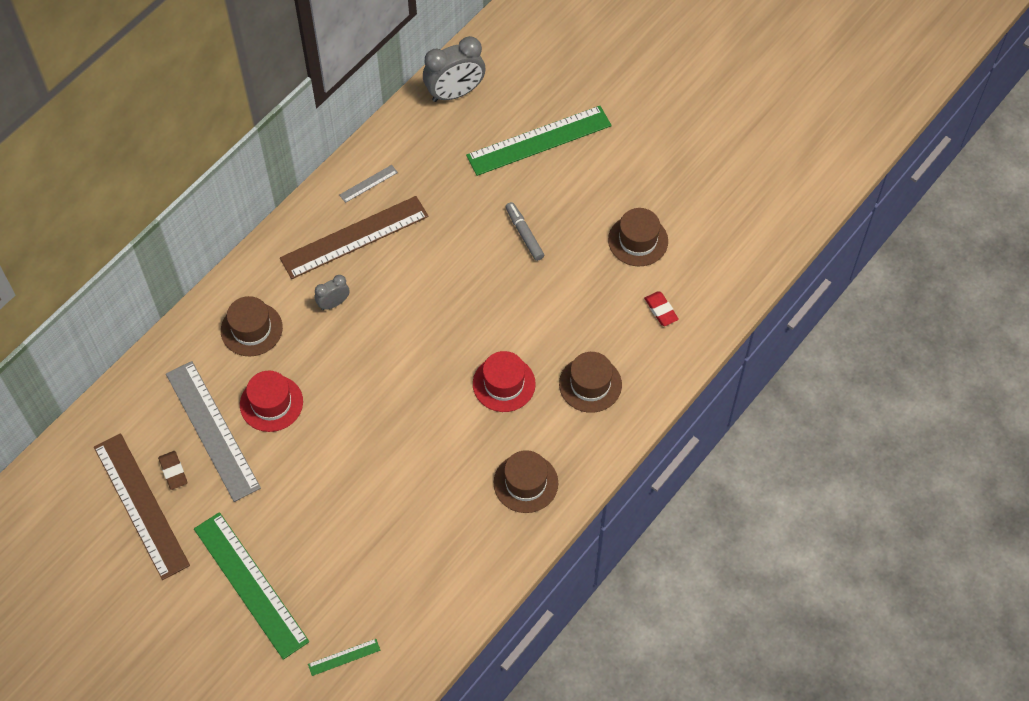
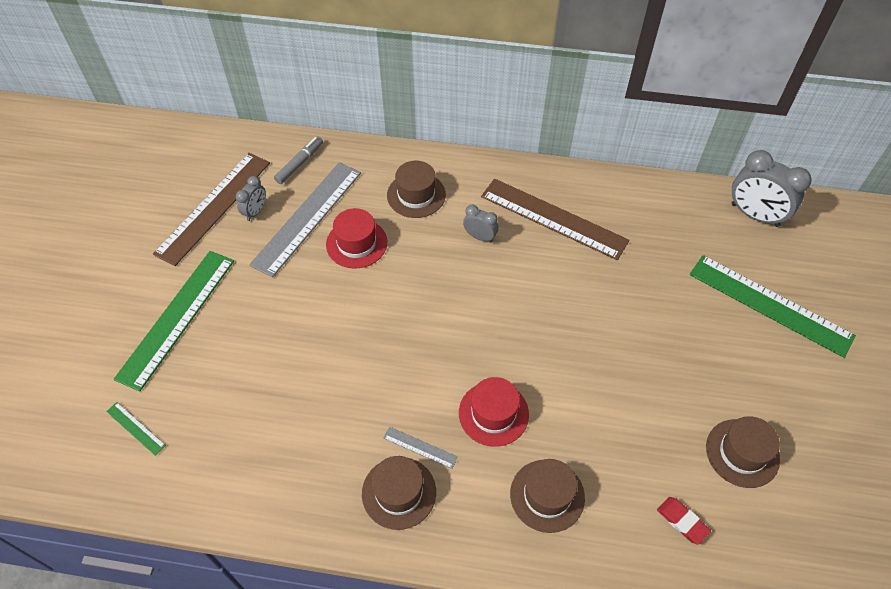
camera: 60 degrees right, 5 degrees down
brown eraser [158,451,188,490] -> grey clock [236,176,266,221]
grey ruler [340,165,398,203] -> grey ruler moved to [383,427,458,469]
grey marker [505,202,544,261] -> grey marker moved to [274,136,323,184]
red eraser [644,291,679,326] -> red eraser turned 75 degrees counterclockwise [657,497,711,545]

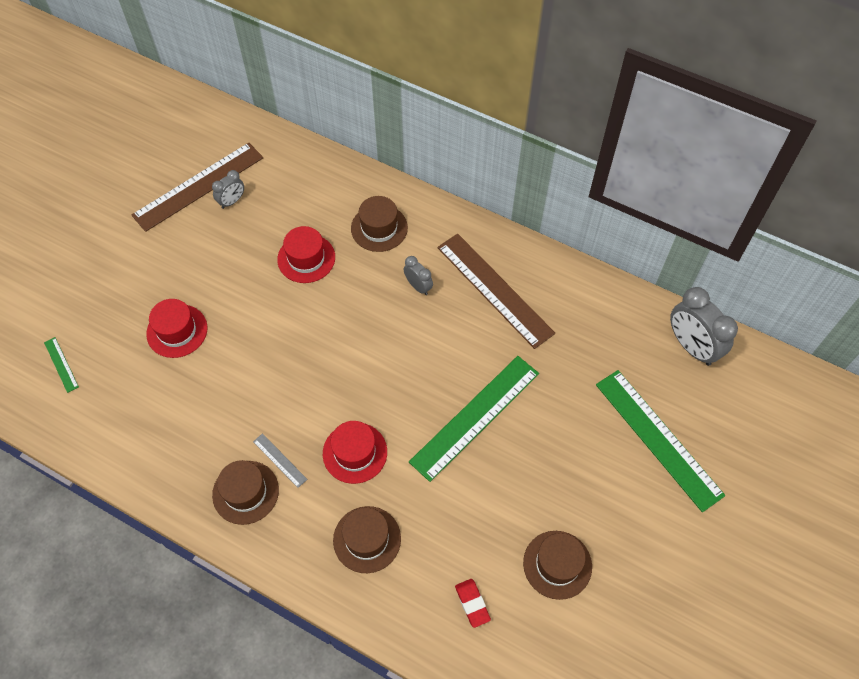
camera: 20 degrees right, 5 degrees up
green ruler [114,251,234,392] -> green ruler moved to [409,356,539,482]
grey ruler [249,162,361,277] -> none
grey marker [274,136,323,184] -> none
none -> red hat [146,299,207,358]

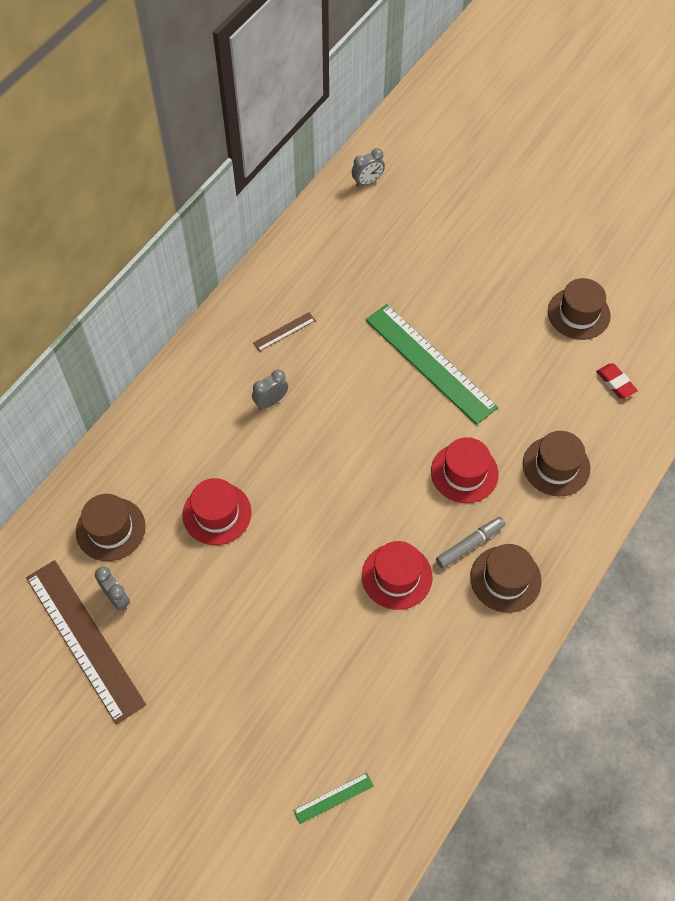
camera: 85 degrees left, 0 degrees up
red hat [146,299,207,358] -> red hat moved to [362,541,433,610]
grey ruler [253,434,307,488] -> grey marker [436,517,506,569]
brown hat [351,196,408,252] -> brown hat moved to [76,494,146,561]
brown ruler [437,234,555,349] -> brown ruler [253,312,316,351], size x0.42
red eraser [455,579,491,628] -> red eraser turned 75 degrees clockwise [596,363,638,399]
green ruler [596,370,725,512] -> none
grey clock [670,287,738,366] -> grey clock [352,148,385,187], size x0.53

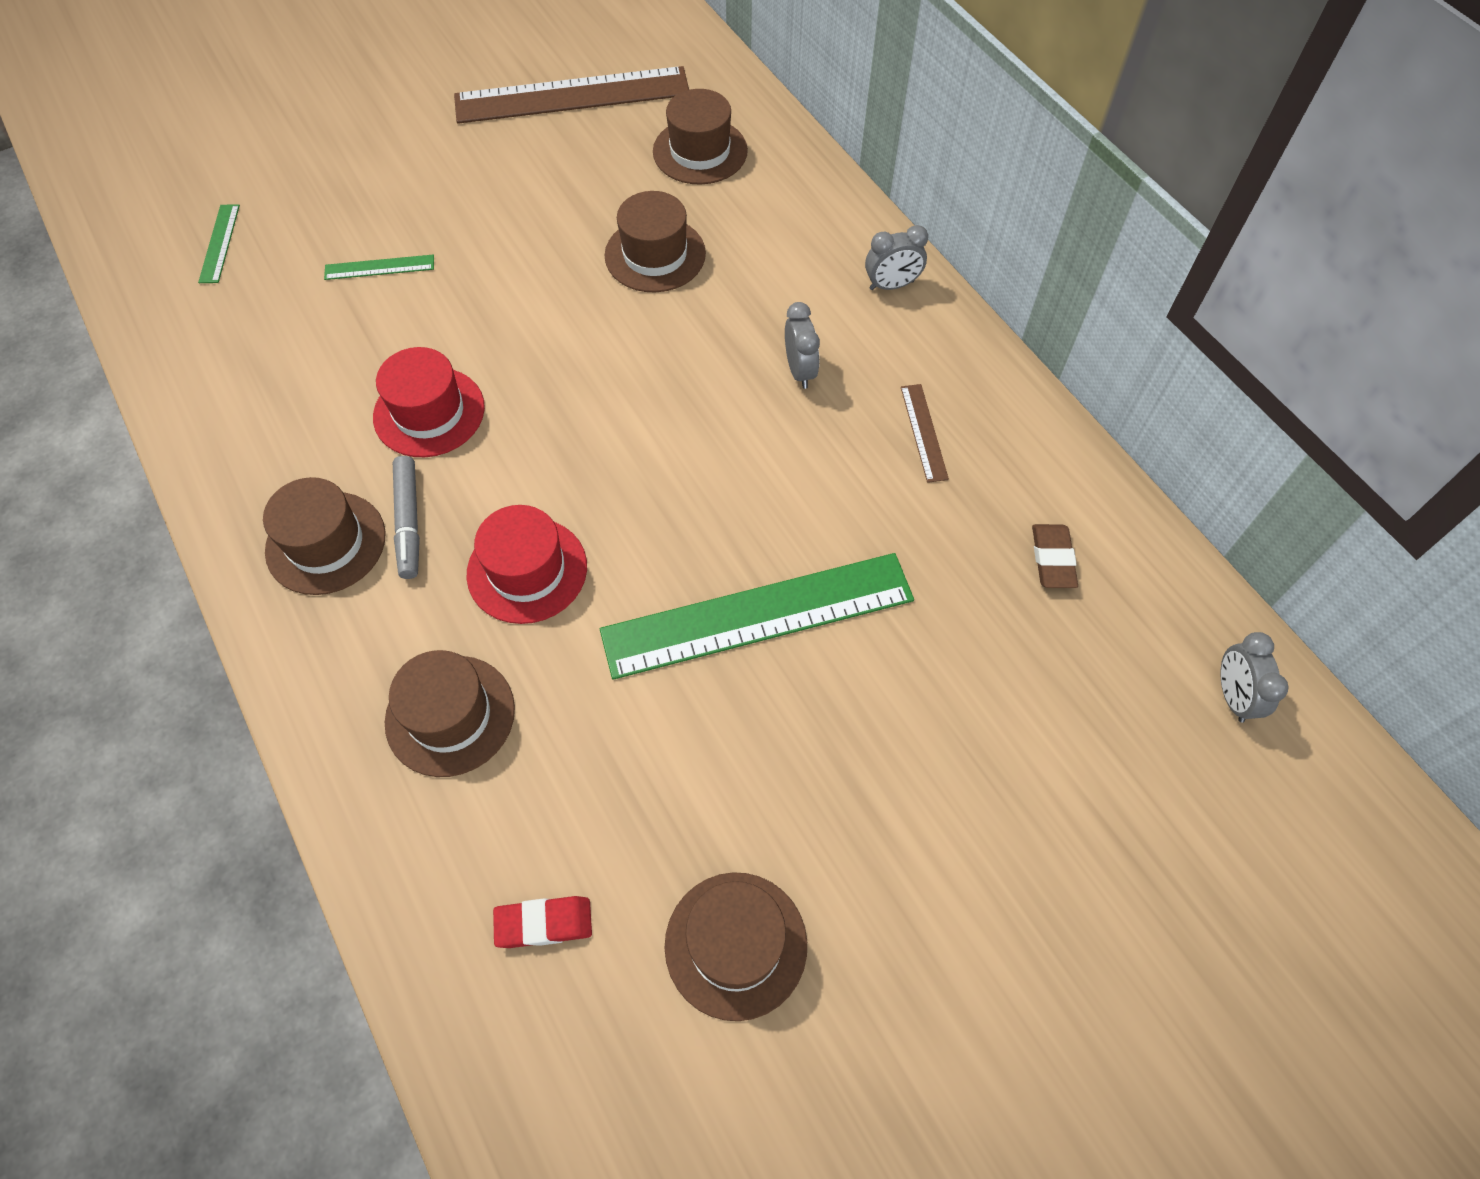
camera: 115 degrees right, 0 degrees up
grey clock [95,567,130,610] -> grey clock moved to [865,225,928,290]
red hat [182,478,252,545] -> brown hat [604,191,706,292]
none -> green ruler [324,255,434,280]
none -> brown eraser [1032,524,1078,588]

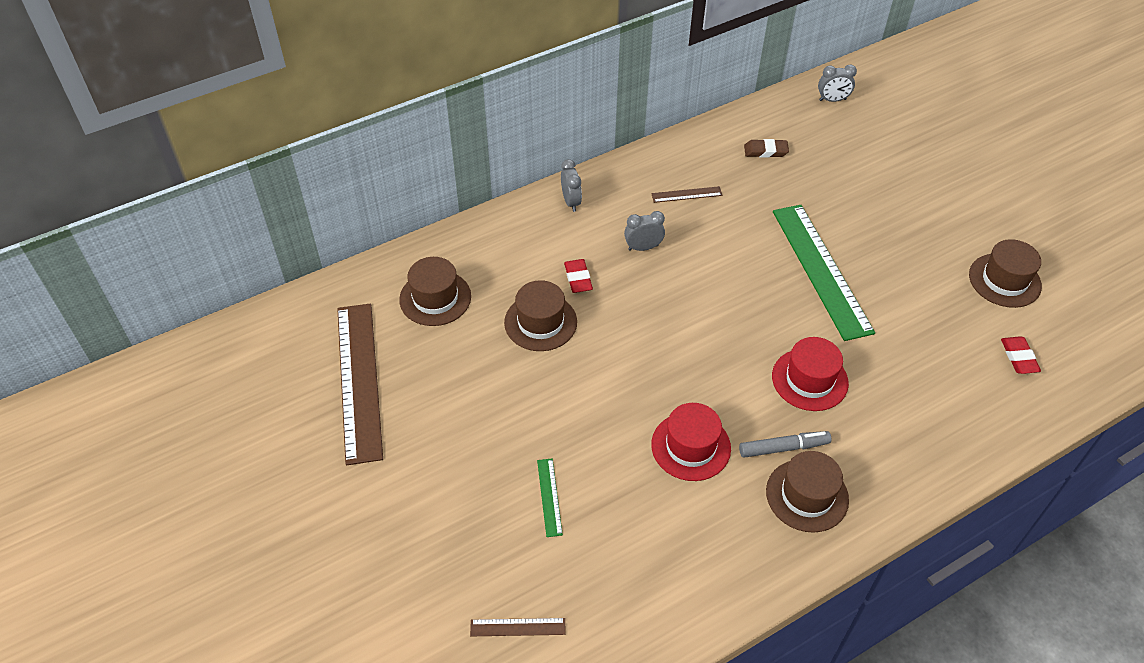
camera: 90 degrees left, 10 degrees down
green ruler [198,204,240,283] -> brown ruler [470,618,566,636]
brown hat [385,650,515,777] -> none
none -> red eraser [564,259,593,293]

